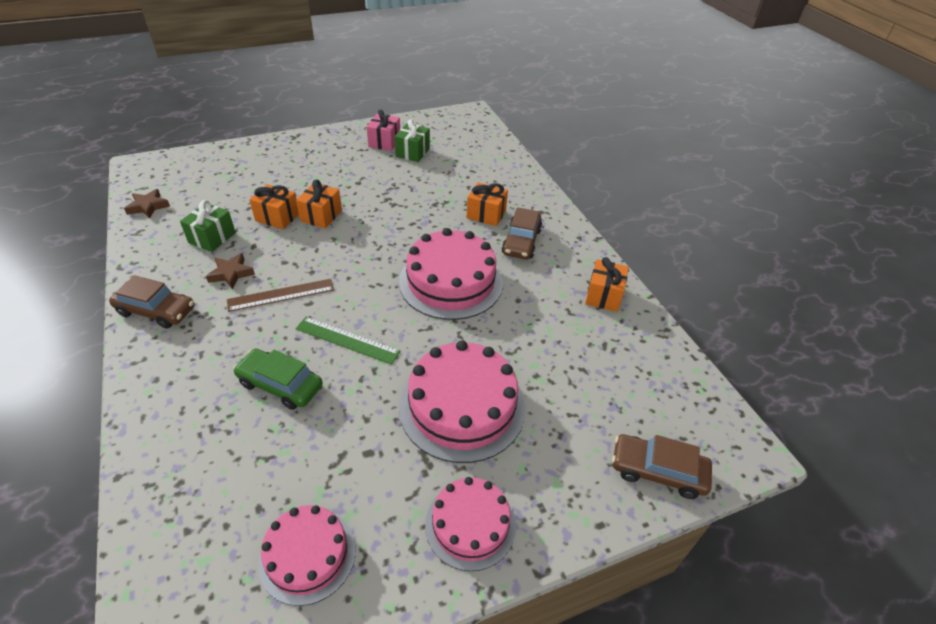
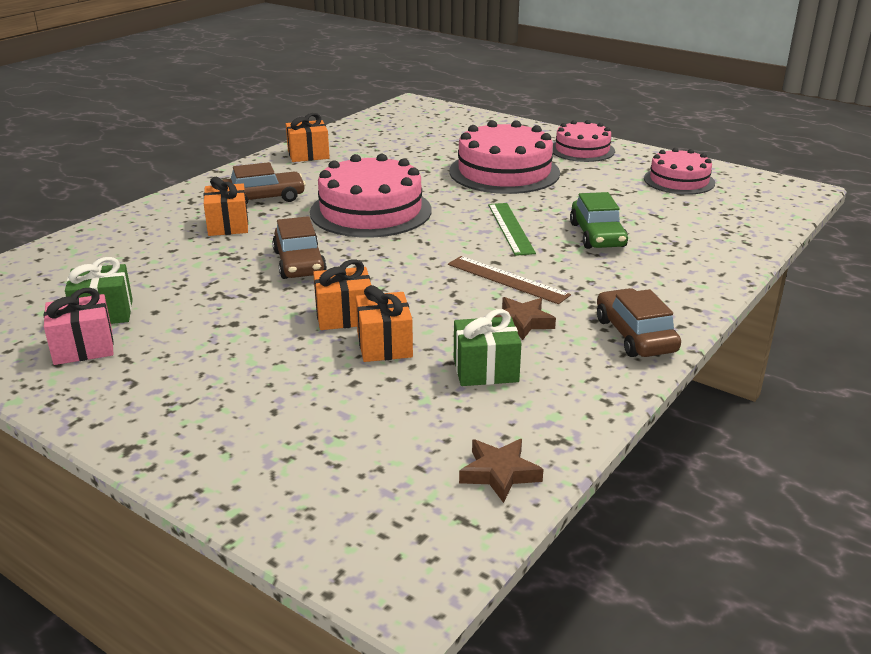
camera: 120 degrees left, 15 degrees down
brown car [612,434,712,499] -> brown car moved to [272,216,327,279]

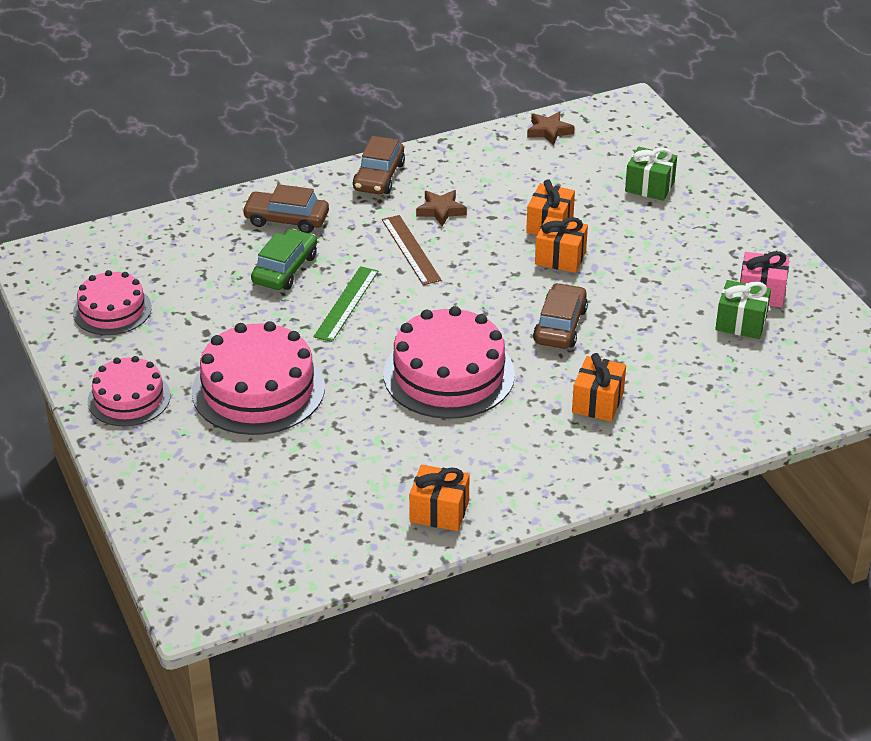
camera: 150 degrees left, 10 degrees up
brown car [223,162,306,205] -> brown car moved to [242,184,329,233]
green gift [454,309,522,386] -> green gift moved to [625,147,677,201]

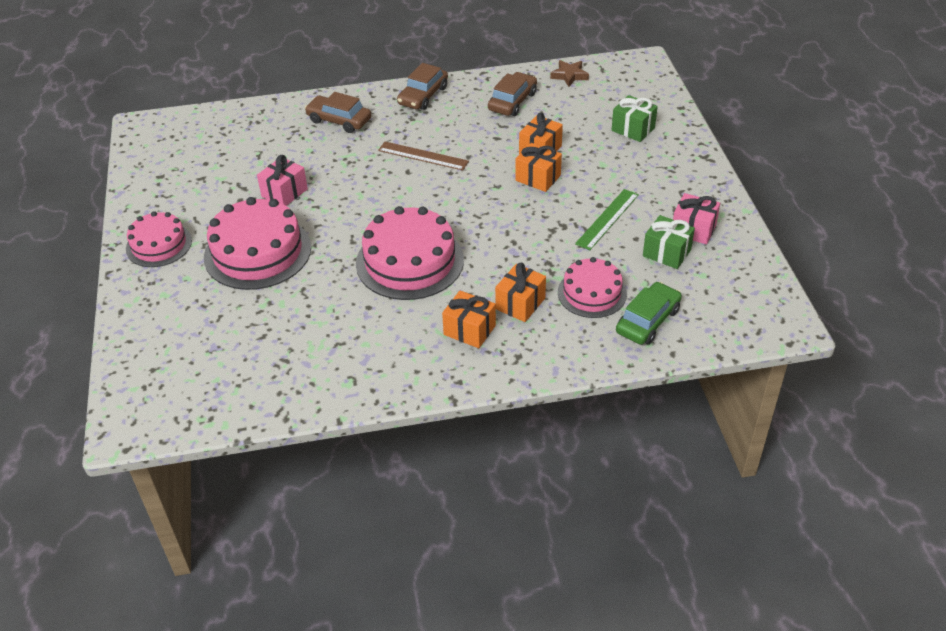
camera: 15 degrees right, 5 degrees up
pink cake [73,270,152,335] -> pink cake moved to [558,257,627,318]
green car [251,229,317,290] -> green car moved to [616,282,682,345]
green ruler [313,266,378,342] -> green ruler moved to [575,189,639,250]
brown ruler [382,215,442,285] -> brown ruler turned 60 degrees counterclockwise [378,142,469,171]
orange gift [409,465,470,531] -> orange gift moved to [442,290,496,348]
brown star [416,190,467,226] -> none
brown car [533,283,588,349] -> brown car moved to [488,72,537,116]
none -> pink gift [257,155,308,206]

